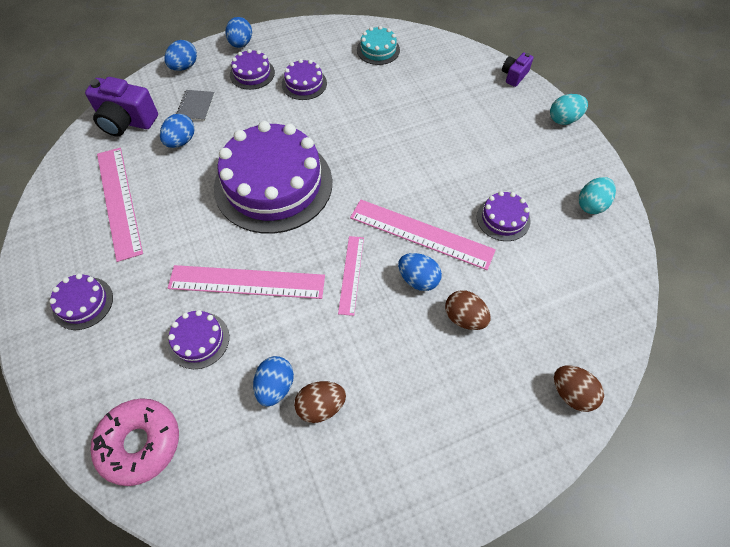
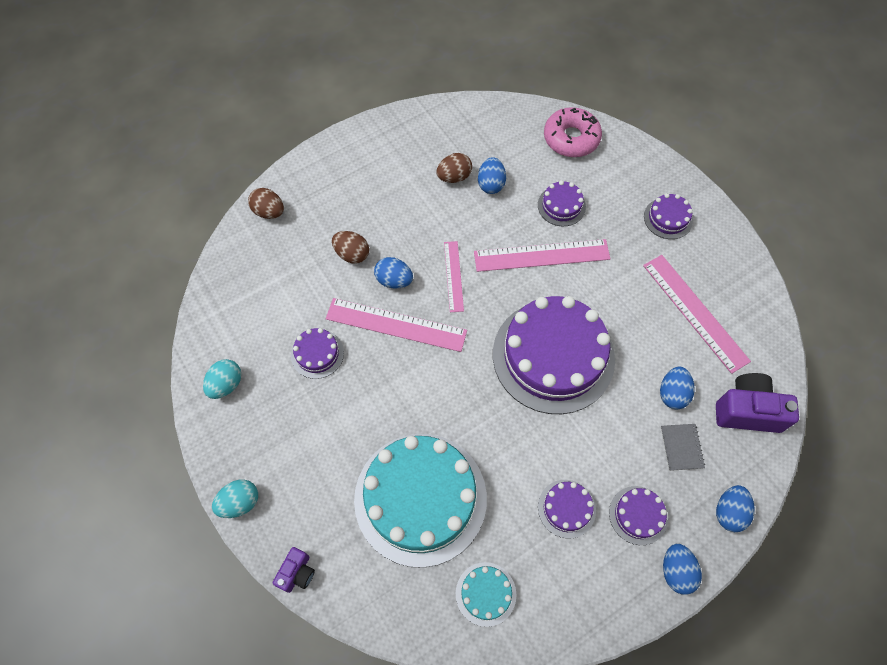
camera: 170 degrees right, 5 degrees up
none -> turquoise cake [354,434,487,568]

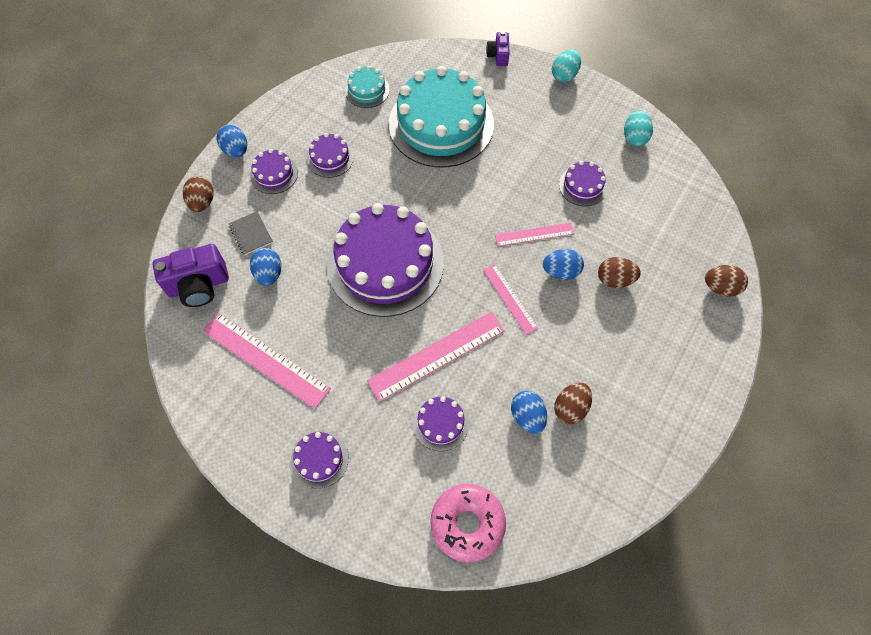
camera: 155 degrees right, 0 degrees up
pink ruler [326,298,467,352] -> pink ruler [495,223,575,246], size x0.59
blue egg [716,485,755,532] -> brown egg [183,176,214,212]

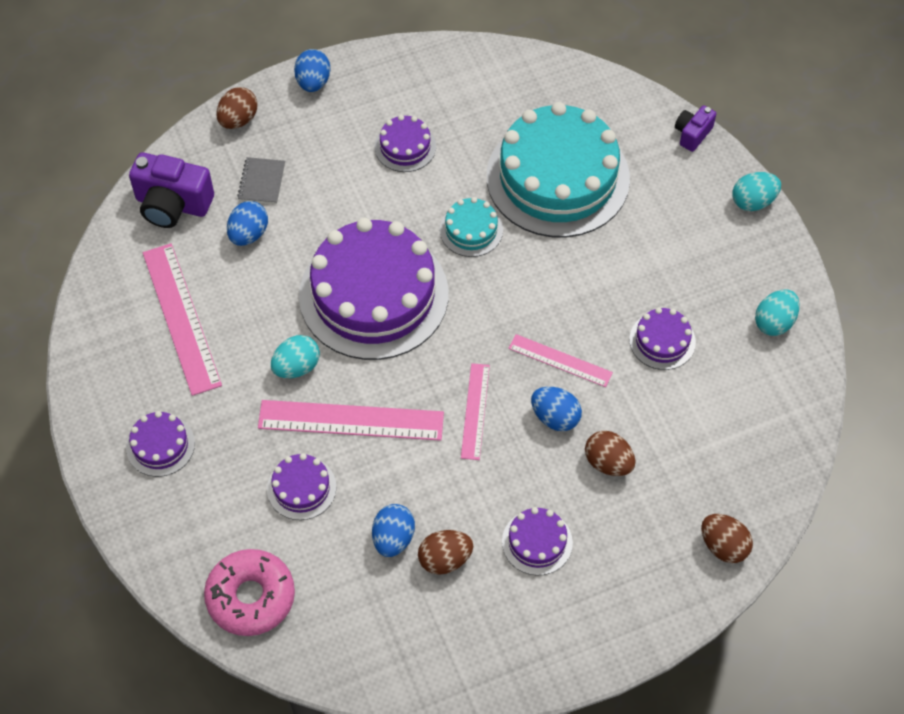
camera: 35 degrees right, 5 degrees down
purple cake [250,149,298,194] -> purple cake moved to [502,507,573,575]
turquoise cake [345,66,390,108] -> turquoise cake moved to [440,197,503,257]
none -> turquoise egg [271,335,320,378]

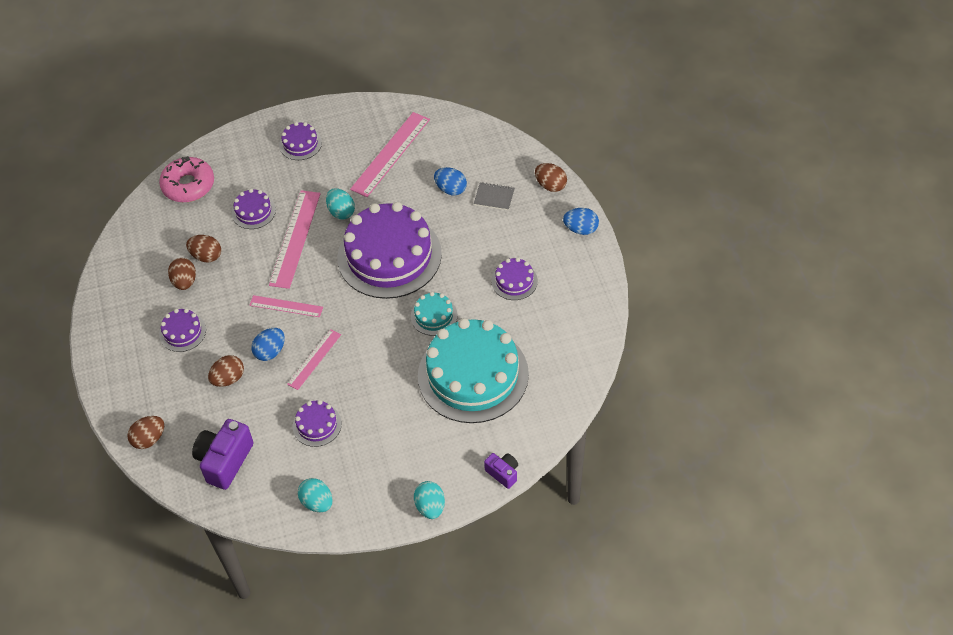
camera: 100 degrees right, 5 degrees down
purple camera [129,152,214,228] -> purple camera moved to [192,419,254,490]
pink ruler [143,243,222,396] -> pink ruler turned 45 degrees counterclockwise [350,112,430,197]
blue egg [372,504,415,557] -> brown egg [186,235,221,263]

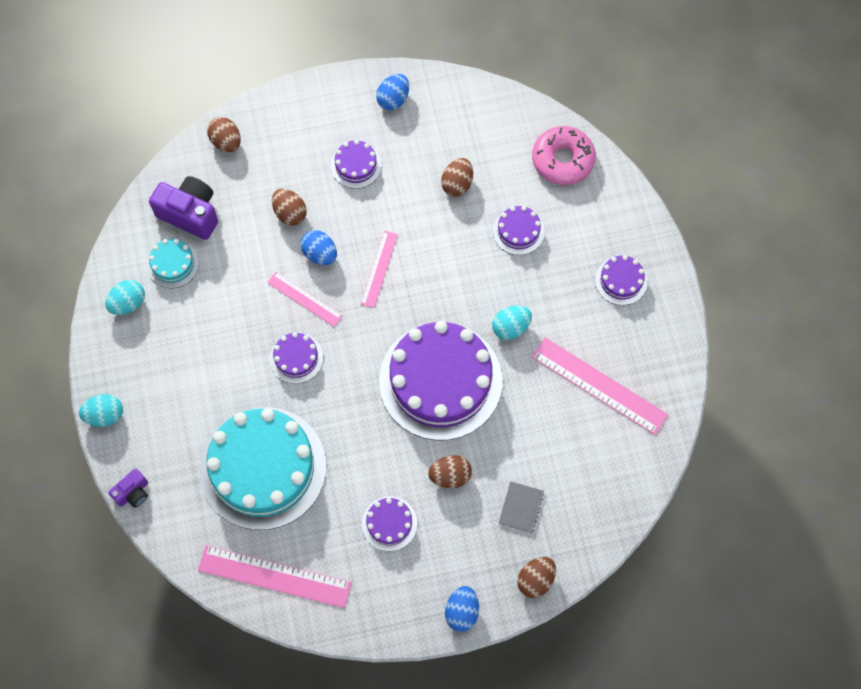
camera: 90 degrees right, 15 degrees up
brown egg [168,258,196,290] -> brown egg moved to [428,455,472,488]
pink ruler [269,190,321,289] -> pink ruler moved to [198,545,352,608]
purple cake [293,400,342,447] -> purple cake moved to [270,332,323,384]
turquoise cake [411,292,457,336] -> turquoise cake moved to [147,239,199,288]
blue egg [434,167,467,196] -> blue egg moved to [376,74,409,110]

